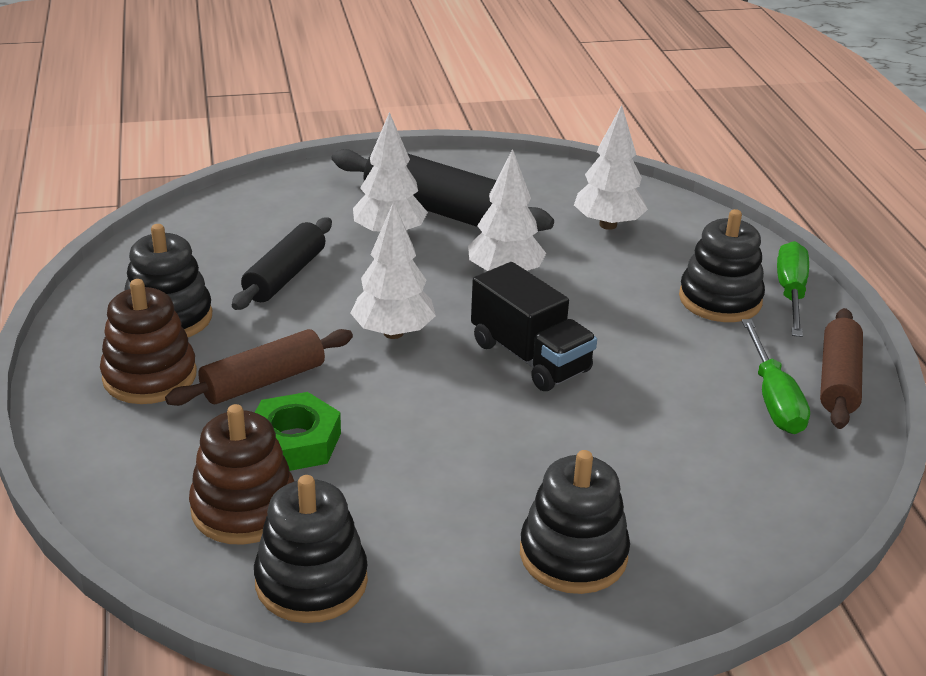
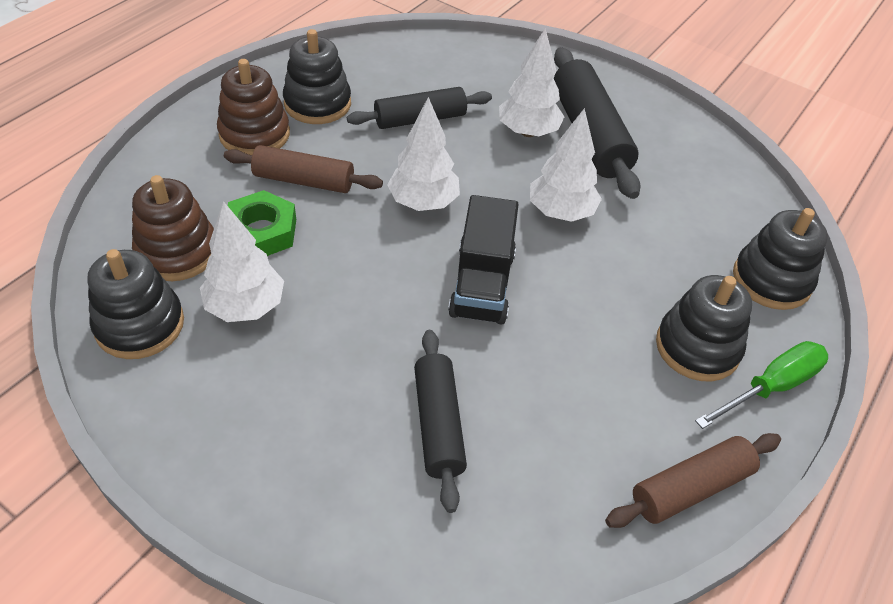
camera: 45 degrees right, 15 degrees up
black stacking toy [520,450,630,594] -> black stacking toy moved to [733,208,828,310]
white tree [574,105,648,230] -> white tree moved to [200,201,284,322]
green screwdriver [742,319,810,434] -> none
none -> black rolling pin [414,330,467,513]

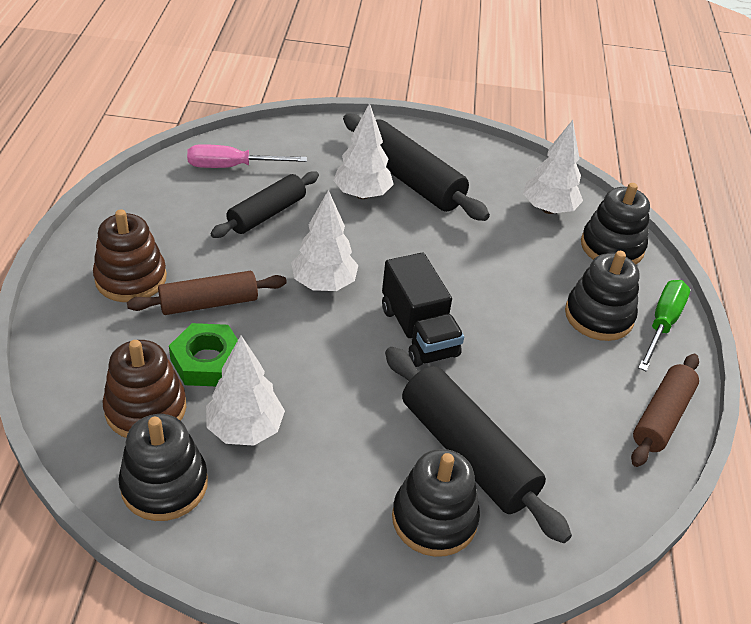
camera: 30 degrees left, 5 degrees down
black stacking toy [283,29,351,124] -> black stacking toy moved to [392,449,480,557]
black rolling pin [414,330,467,513] -> black rolling pin [385,347,572,543], size x1.52
white tree [530,108,602,222] -> white tree moved to [523,120,583,214]
none -> pink screwdriver [187,144,307,168]

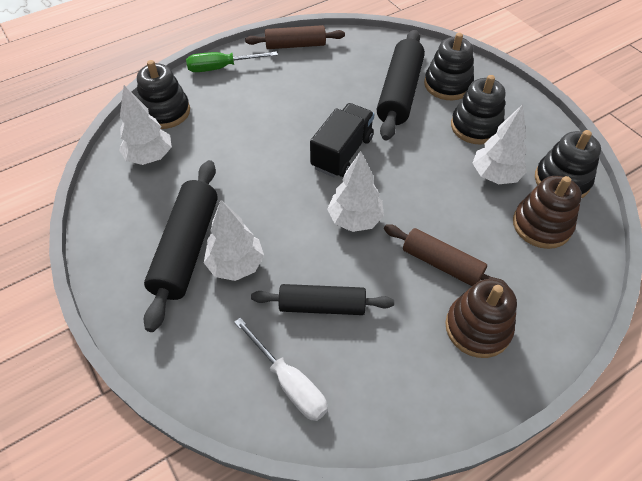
camera: 125 degrees left, 10 degrees up
green nut [169,323,238,386] -> none
pink screwdriver [187,144,307,168] -> white screwdriver [234,318,328,421]
black stacking toy [565,251,640,341] -> black stacking toy moved to [451,75,505,145]

